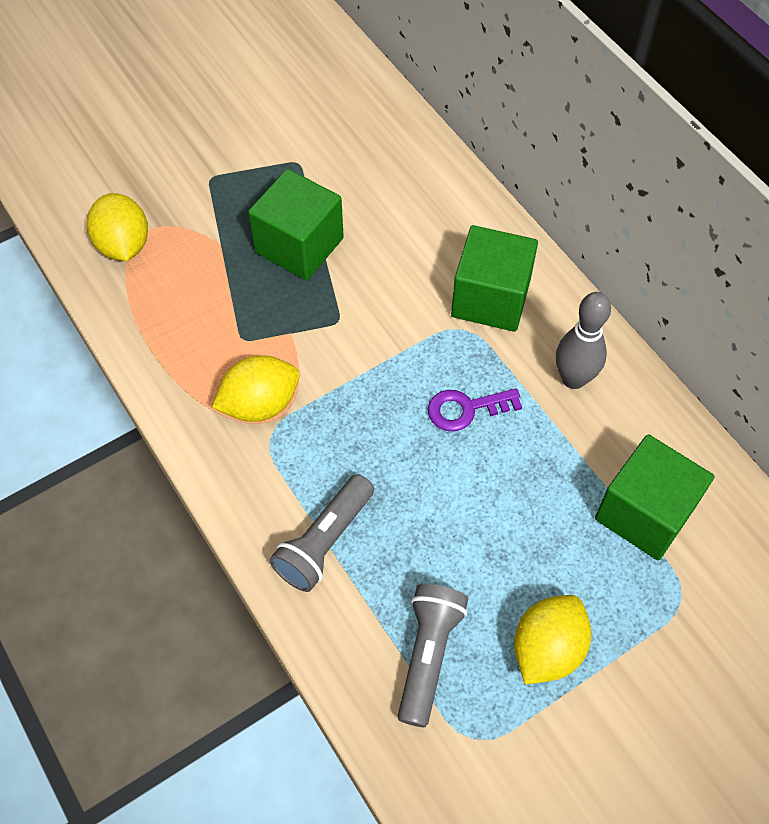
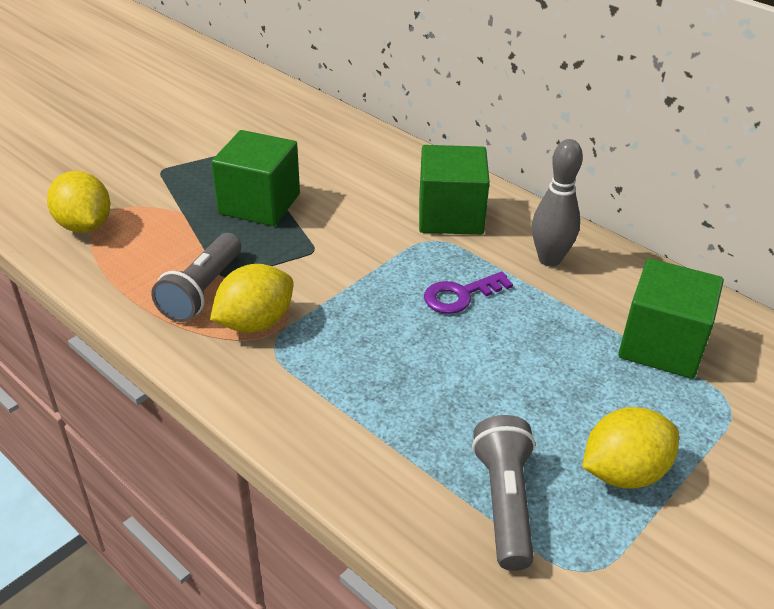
camera: 15 degrees left, 20 degrees down
grey flashlight [270,474,374,592] -> grey flashlight moved to [151,233,241,322]
yellow lemon [514,595,591,684] -> yellow lemon turned 45 degrees clockwise [582,407,679,489]

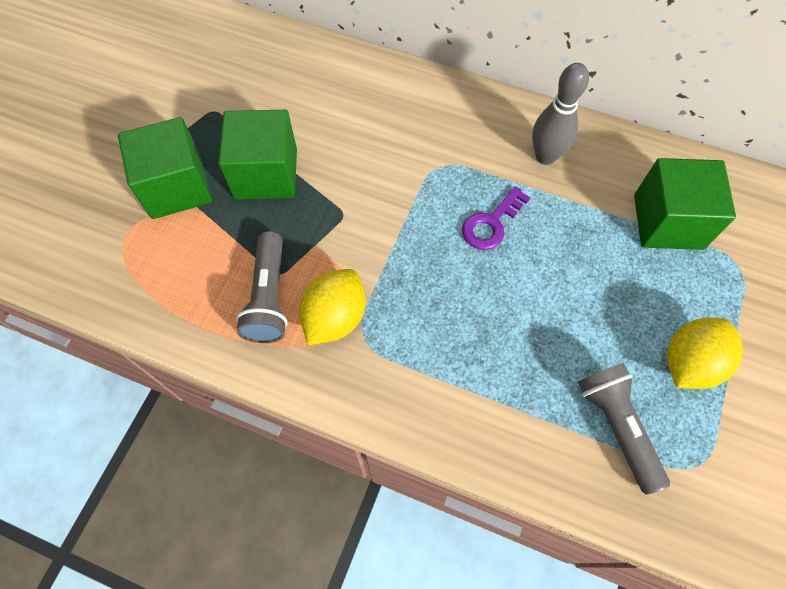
camera: 20 degrees left, 25 degrees up
yellow lemon [47,171,110,233] -> none
green cube [419,145,490,235] -> green cube moved to [118,117,212,219]

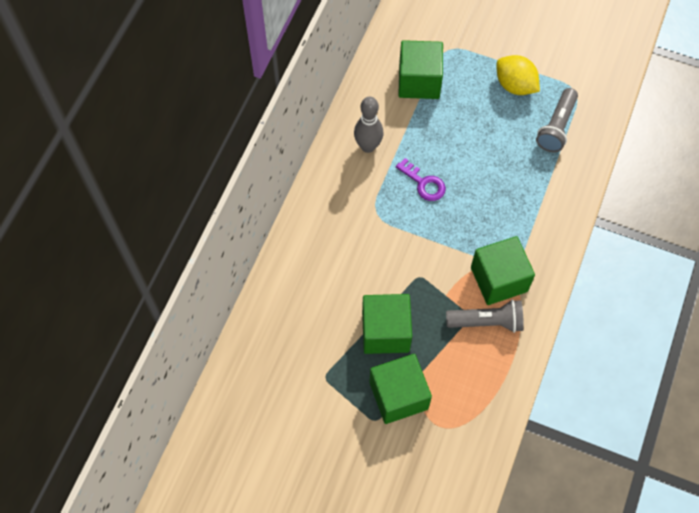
camera: 90 degrees left, 0 degrees up
yellow lemon [299,269,366,345] -> green cube [471,236,535,305]
grey flashlight [578,363,670,495] -> grey flashlight turned 45 degrees counterclockwise [536,88,578,152]

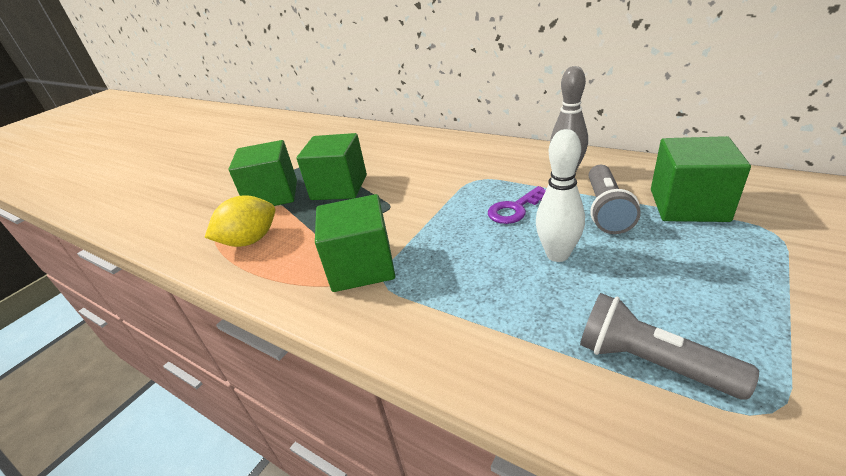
camera: 105 degrees right, 30 degrees down
grey flashlight [446,300,524,333] -> grey flashlight moved to [589,165,641,234]
yellow lemon [497,55,540,95] -> yellow lemon moved to [204,195,275,247]
none -> white bowling pin [536,129,585,262]

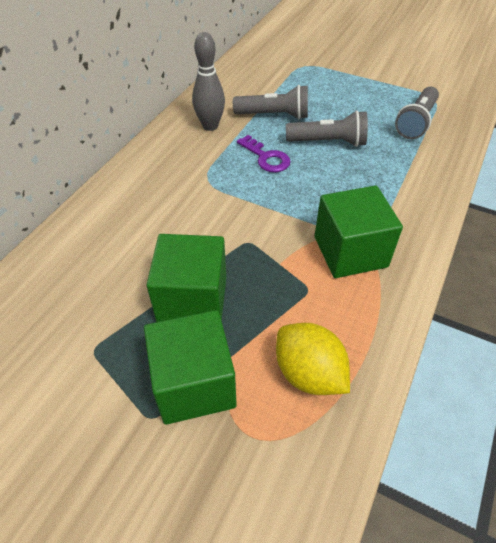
camera: 100 degrees left, 15 degrees up
white bowling pin [536,129,585,262] -> grey flashlight [286,111,368,147]
green cube [651,136,751,222] -> none

